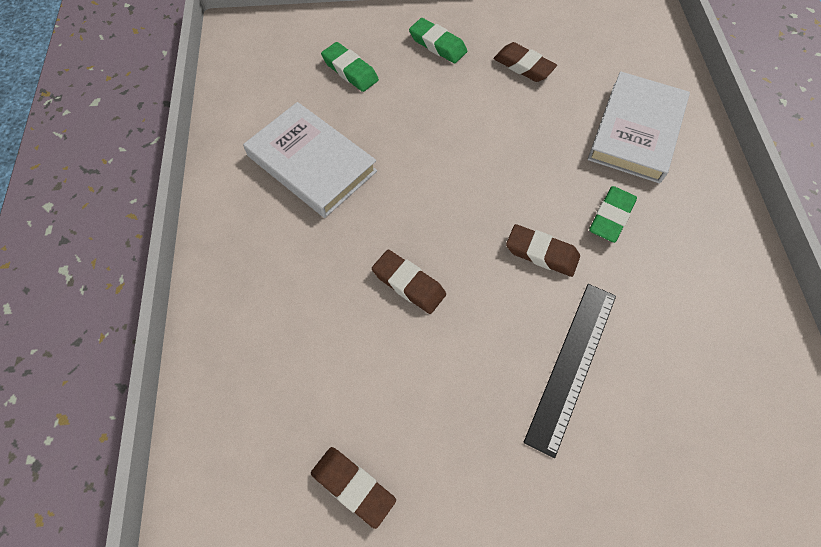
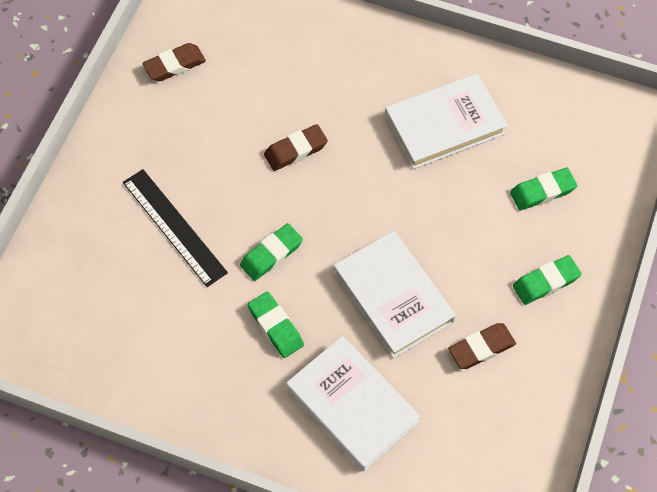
camera: 115 degrees right, 0 degrees up
brown eraser [506,224,580,277] -> green eraser [240,223,303,281]
none -> white book [334,231,456,358]

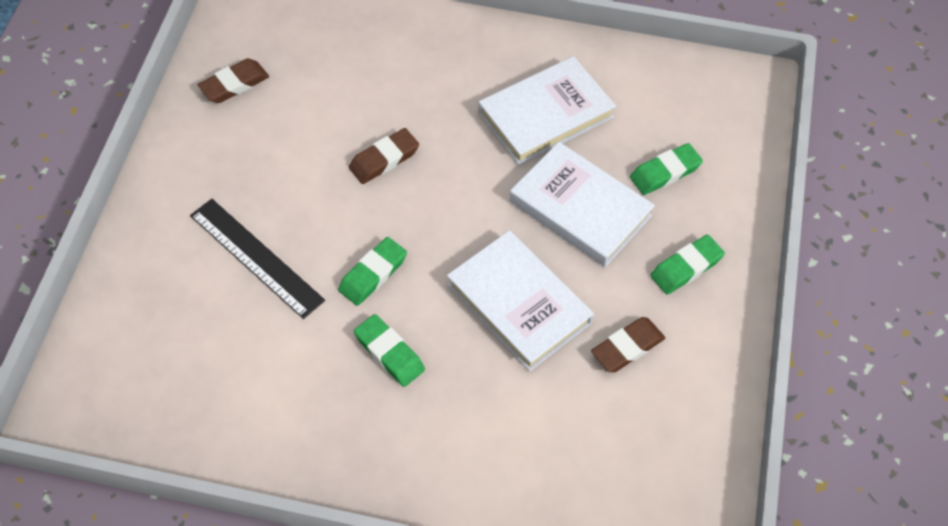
camera: 10 degrees left, 5 degrees down
white book [286,336,421,472] -> white book moved to [510,142,655,267]

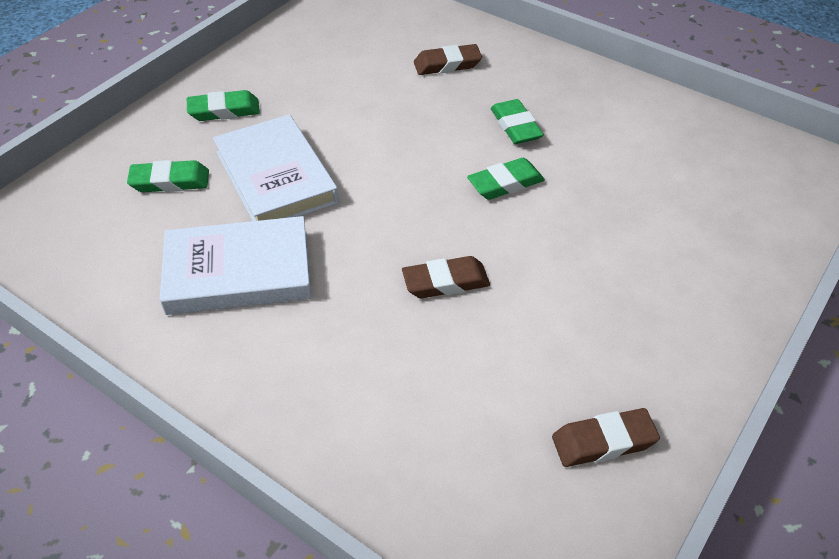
camera: 155 degrees left, 10 degrees down
black ruler [190,199,325,319] -> none
white book [447,230,594,372] -> none
brown eraser [591,317,665,372] -> brown eraser moved to [414,44,482,75]

